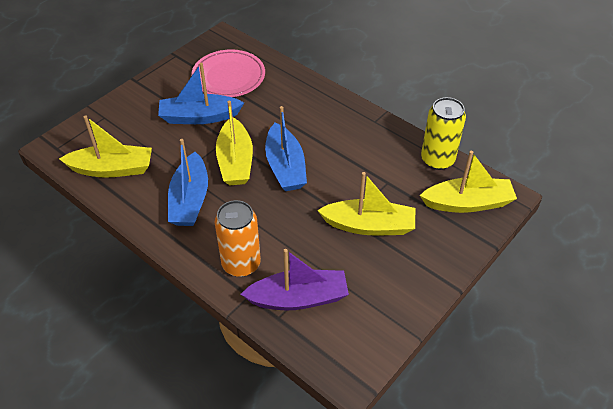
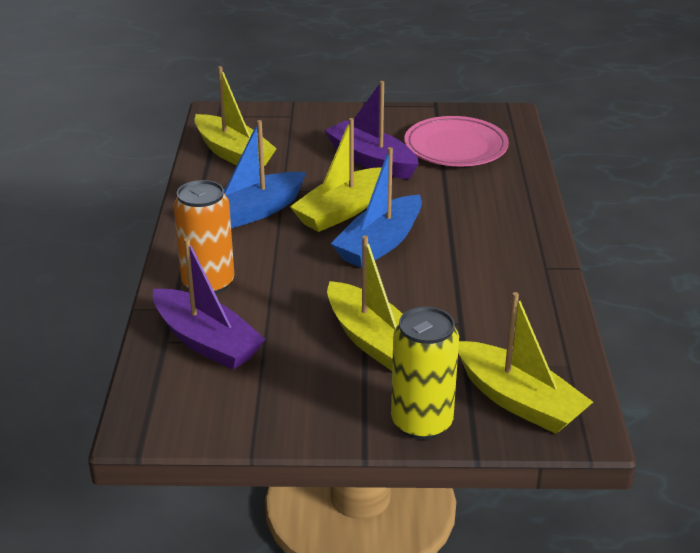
camera: 50 degrees right, 15 degrees down
blue boat [158,63,244,124] -> purple boat [324,81,419,179]
yellow can [421,97,466,170] -> yellow can moved to [391,307,459,440]

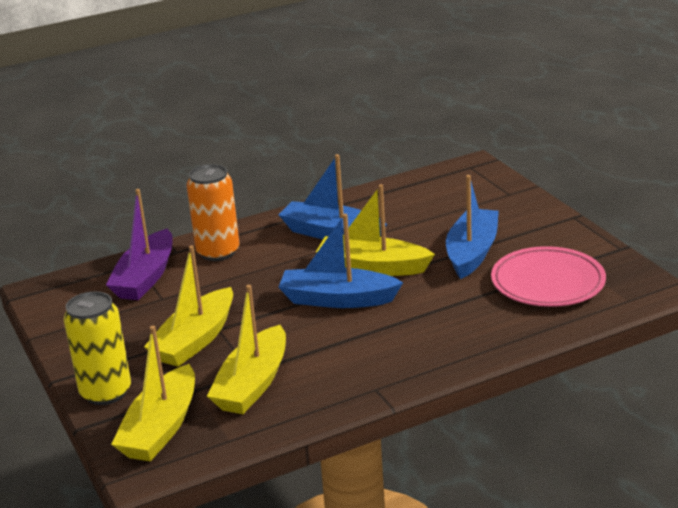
camera: 65 degrees right, 5 degrees down
yellow boat [194,66,277,166] -> yellow boat moved to [207,285,286,414]
purple boat [324,81,419,179] -> blue boat [446,175,499,279]

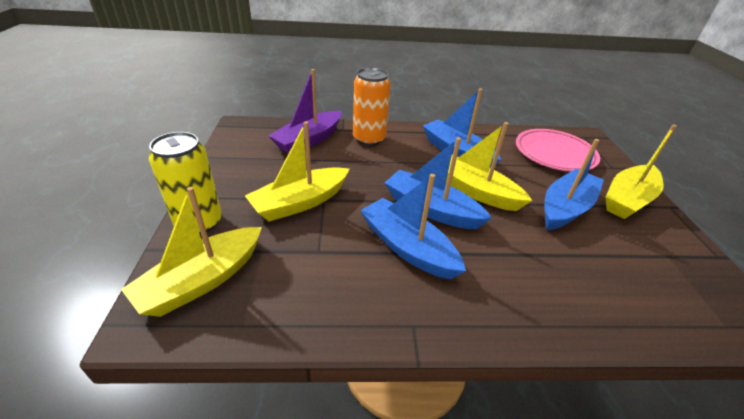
camera: 20 degrees right, 10 degrees up
yellow boat [207,285,286,414] -> yellow boat moved to [606,125,677,219]
pink plate [491,246,606,307] -> pink plate moved to [516,129,600,172]
none -> blue boat [360,174,466,280]

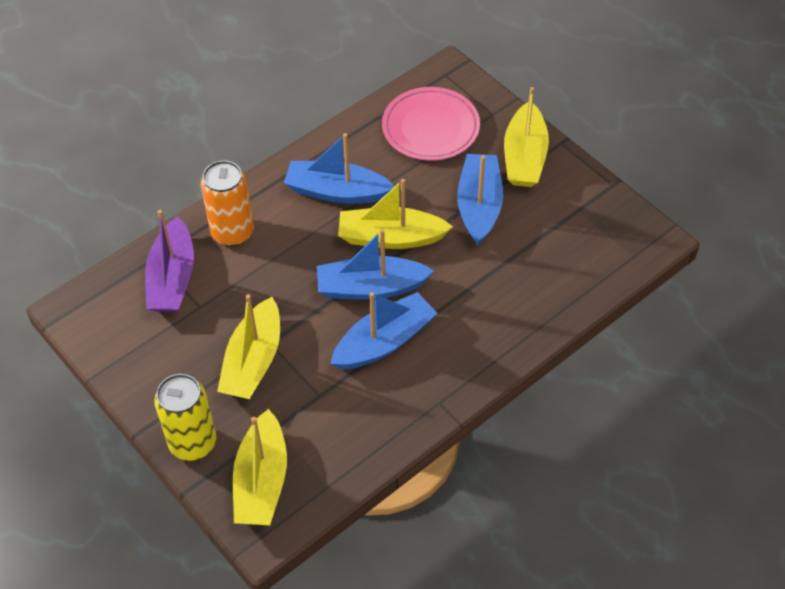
camera: 35 degrees left, 15 degrees up
blue boat [360,174,466,280] -> blue boat turned 135 degrees clockwise [330,292,437,369]

